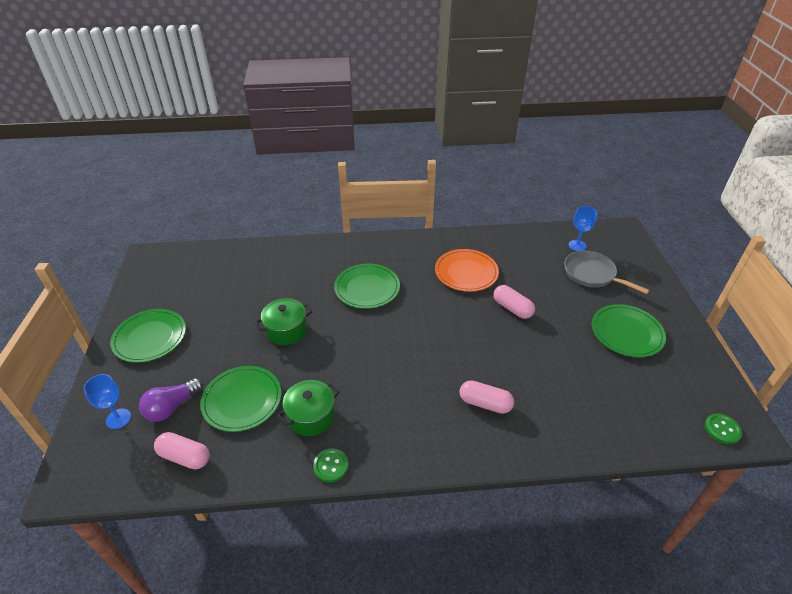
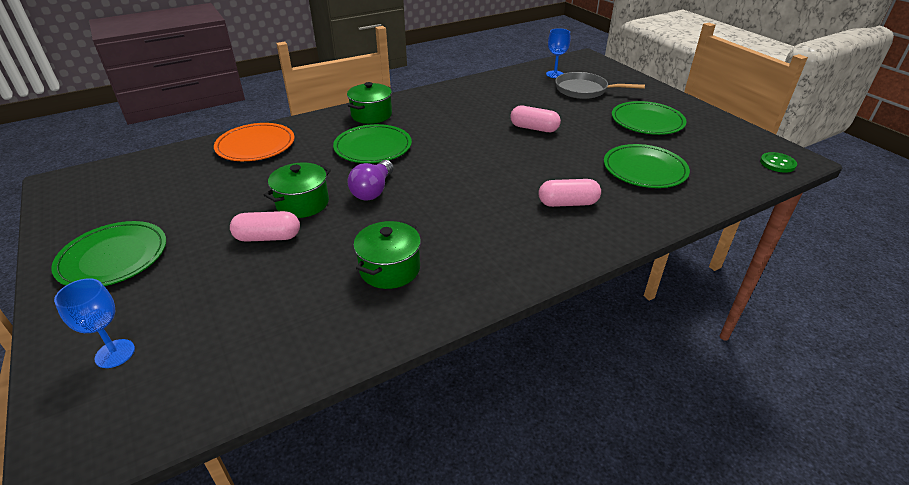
camera: 25 degrees left, 5 degrees down
purple light bulb [139,378,203,422] -> purple light bulb moved to [347,160,394,200]
pink capsule [154,432,210,469] -> pink capsule moved to [230,211,300,242]
green plate [200,366,281,432] -> green plate moved to [604,144,690,188]
green button [313,448,348,482] -> none
orange plate [435,249,499,292] -> orange plate moved to [214,123,294,161]
none -> green pot [347,82,392,124]

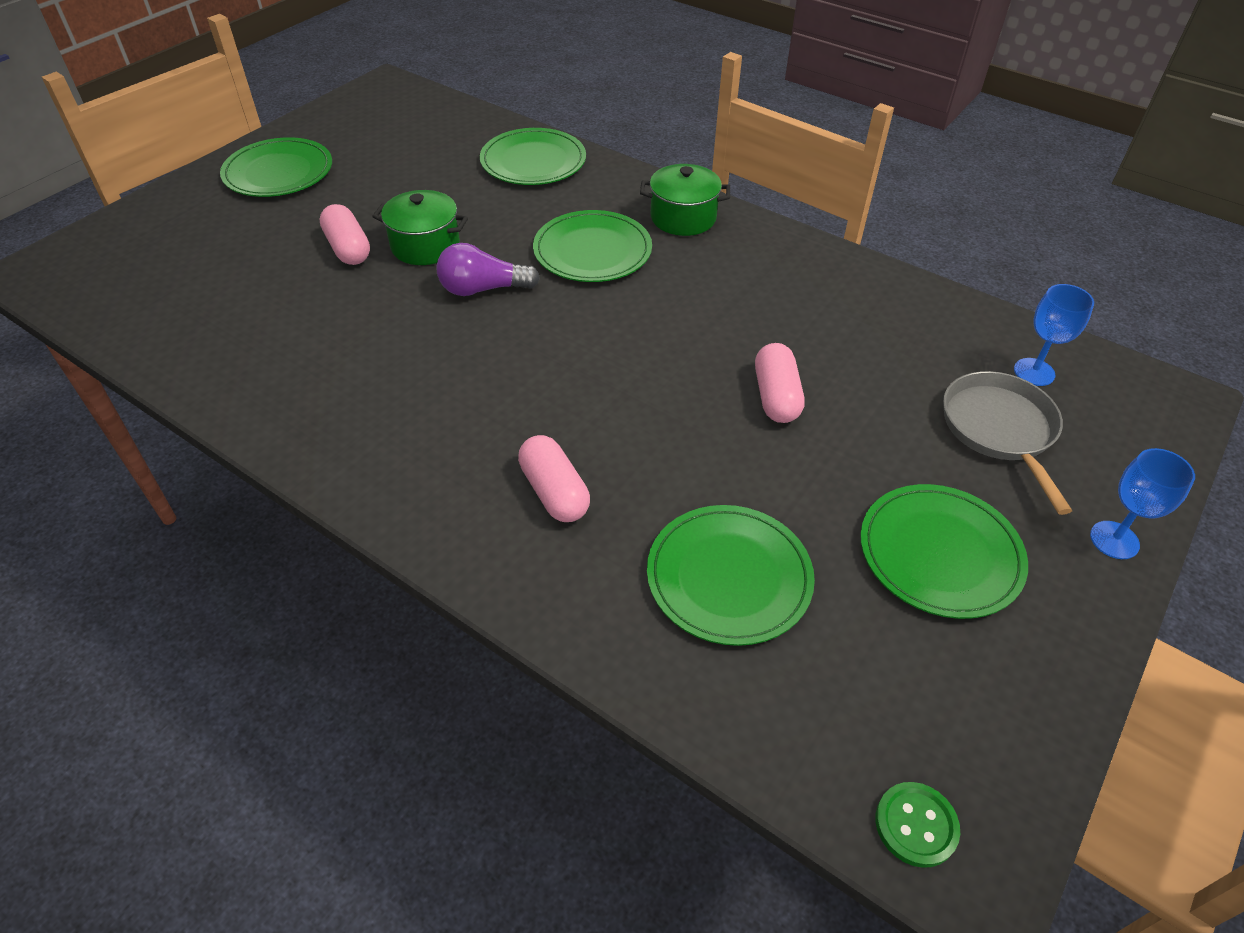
camera: 65 degrees right, 10 degrees up
blue goblet [54,278,135,368] -> blue goblet moved to [1090,448,1195,559]
orange plate [214,123,294,161] -> green plate [480,128,586,185]
green pot [353,221,421,289] -> none

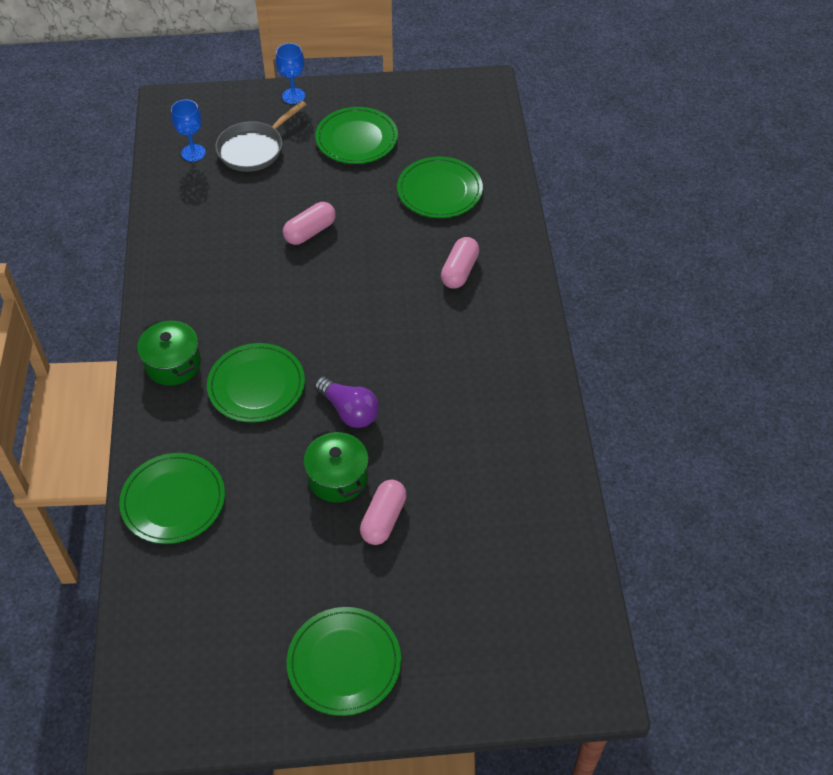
camera: 130 degrees left, 5 degrees up
green button [876,782,960,868] -> none

